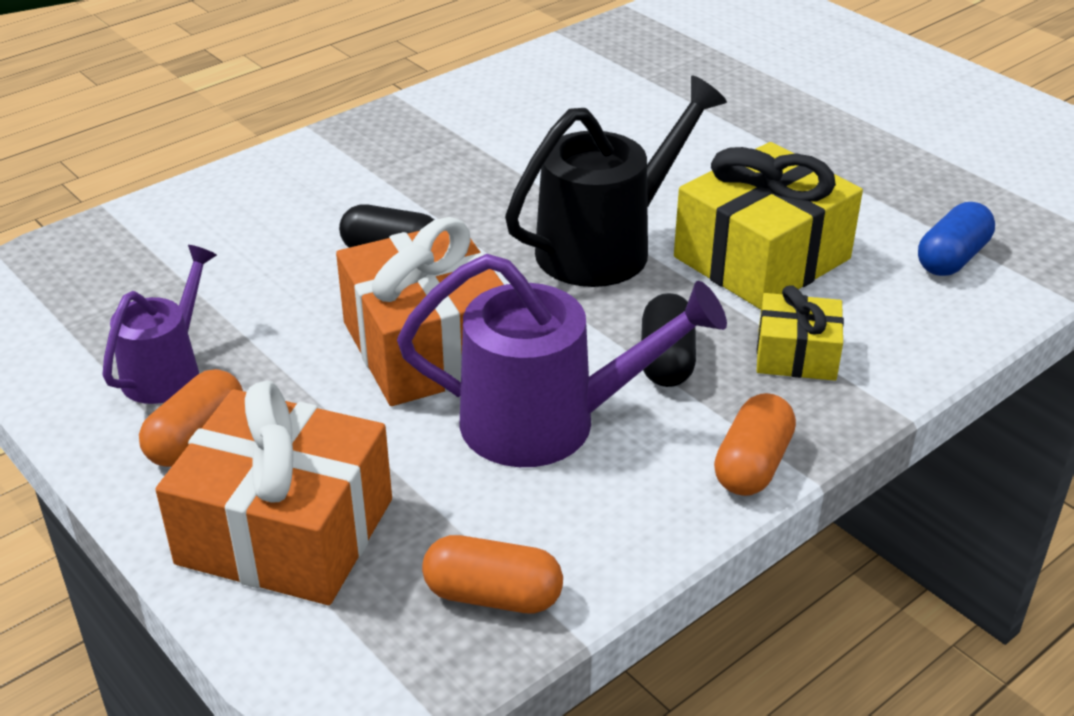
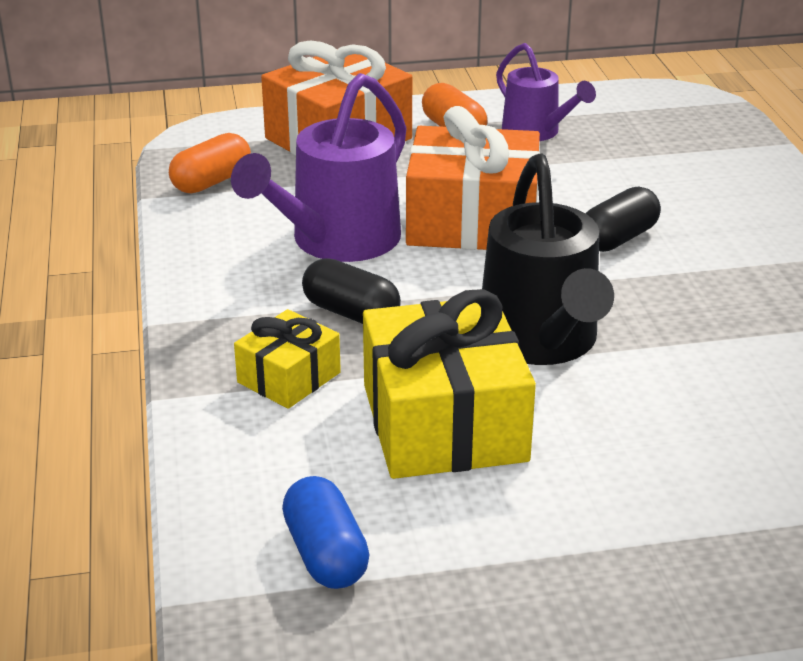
camera: 120 degrees right, 5 degrees down
orange capsule [714,393,796,496] -> none

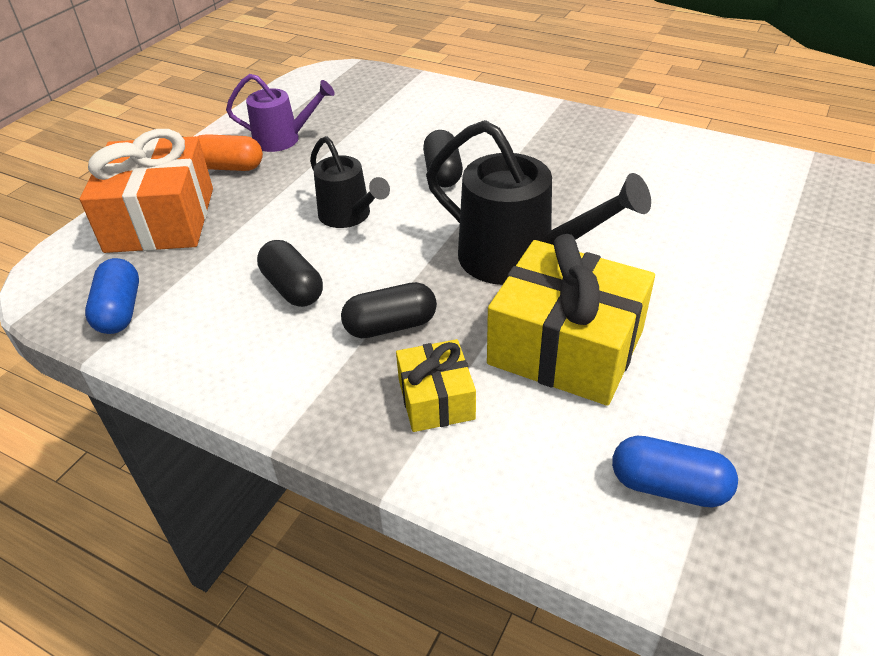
camera: 50 degrees left, 10 degrees up
orange capsule [169,133,251,194] -> blue capsule [85,258,139,334]
purple watering can [231,73,407,262] -> black capsule [257,240,323,307]
orange gift [406,106,540,250] -> black watering can [310,136,390,228]

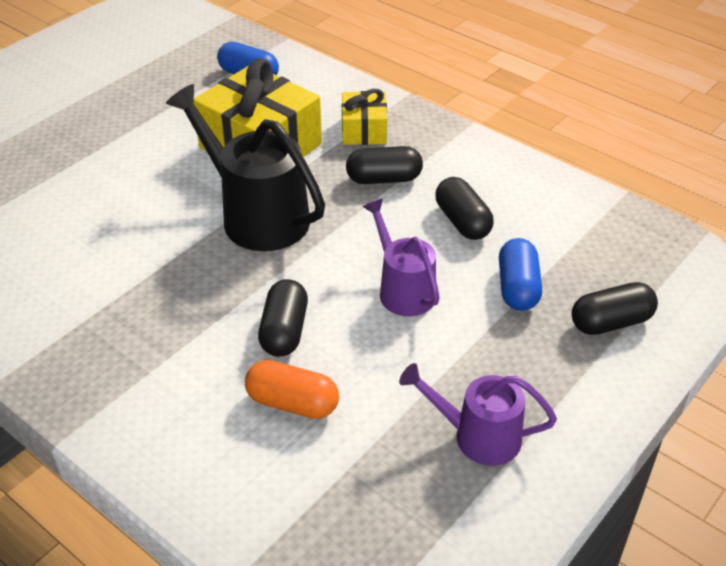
camera: 170 degrees left, 0 degrees up
orange gift [80,129,213,253] -> black capsule [572,282,658,335]
blue capsule [85,258,139,334] -> blue capsule moved to [499,238,542,311]
orange capsule [197,134,263,171] -> orange capsule moved to [245,360,339,419]
black watering can [310,136,390,228] -> purple watering can [363,199,440,316]

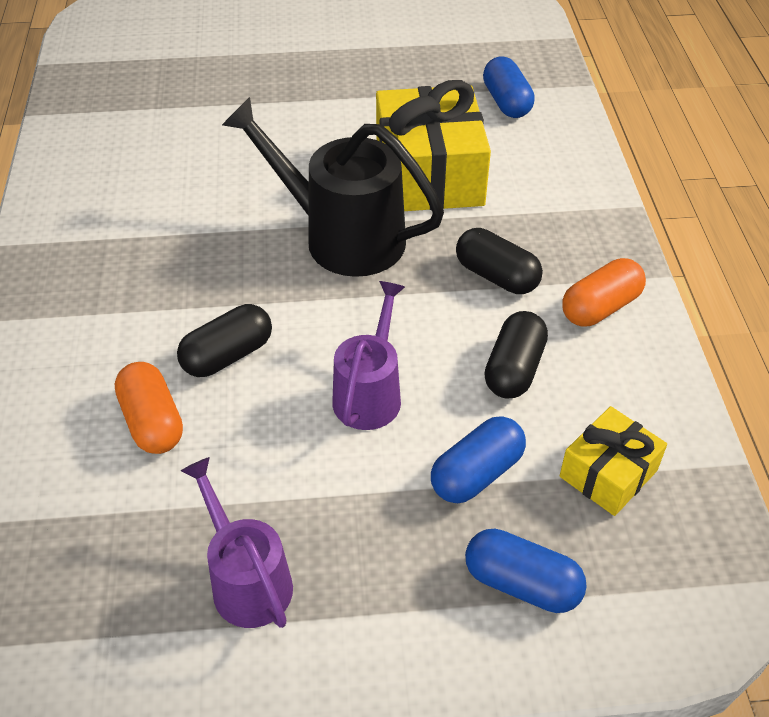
camera: 45 degrees right, 5 degrees up
black watering can [166,84,325,251] -> black watering can turned 60 degrees counterclockwise [222,97,444,277]
yellow gift [342,89,387,145] -> yellow gift moved to [560,406,667,516]
black capsule [572,282,658,335] -> blue capsule [465,529,587,613]
none -> orange capsule [562,258,646,326]

